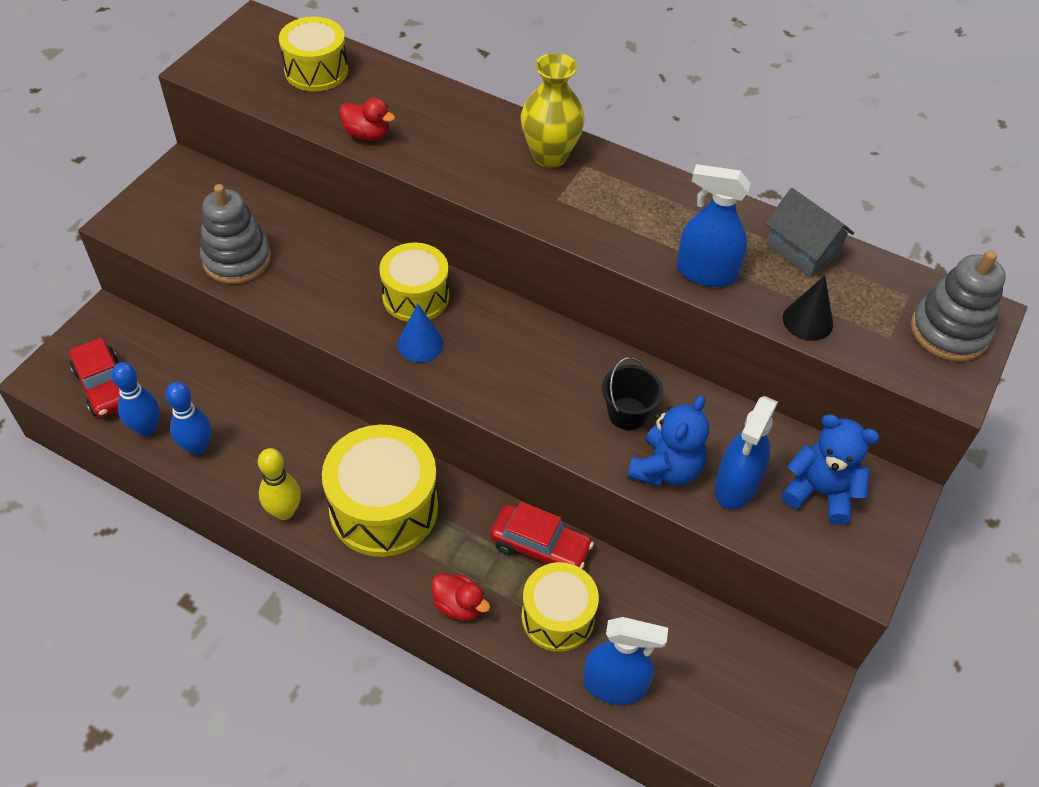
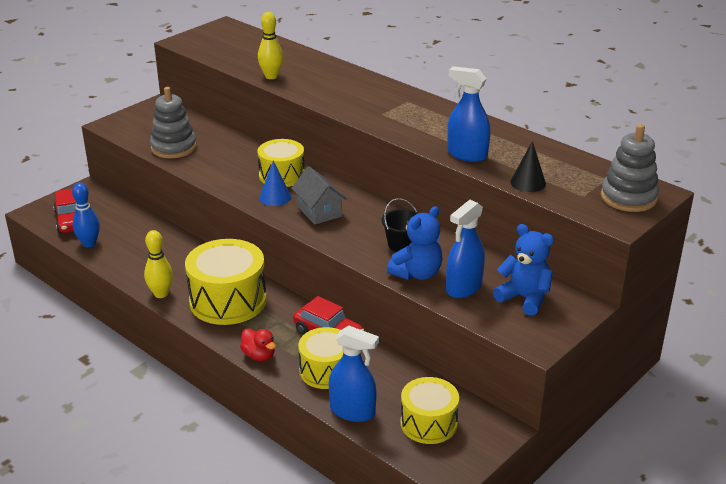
camera: 15 degrees right, 20 degrees down
blue bowling pin [165,382,211,455] -> none
yellow drum [279,17,348,91] -> yellow drum moved to [401,377,459,444]
red duck [339,98,395,141] -> yellow bowling pin [258,12,283,79]
yellow vase [521,53,585,168] -> none
grey house [765,188,854,277] -> grey house moved to [291,166,347,225]

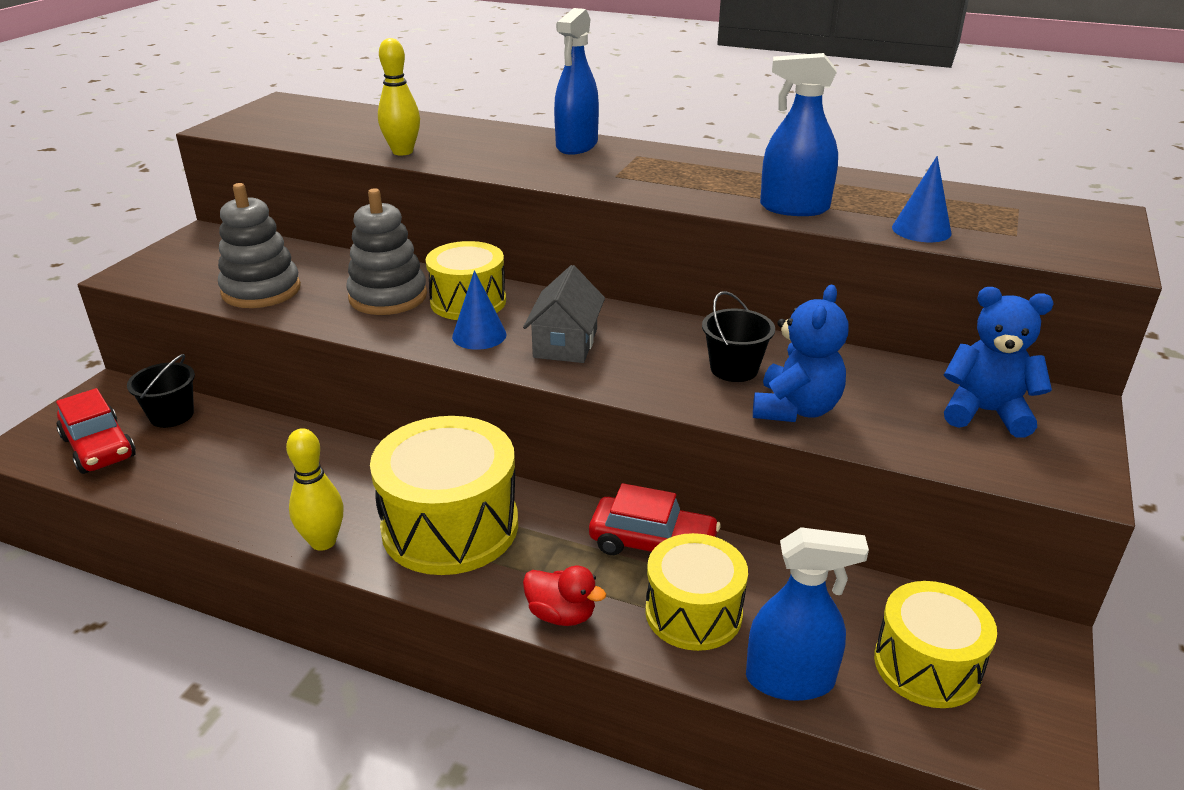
camera: 20 degrees left, 0 degrees up
blue bowling pin [72,183,100,247] -> none
grey house [291,166,347,225] -> grey house turned 60 degrees clockwise [523,265,605,363]
blue spray bottle [446,200,485,298] -> blue spray bottle moved to [554,8,599,155]
black cone [510,141,546,192] -> blue cone [892,156,952,242]
grey stacking toy [601,124,659,212] -> grey stacking toy moved to [346,188,427,315]
none -> black bucket [127,354,195,428]

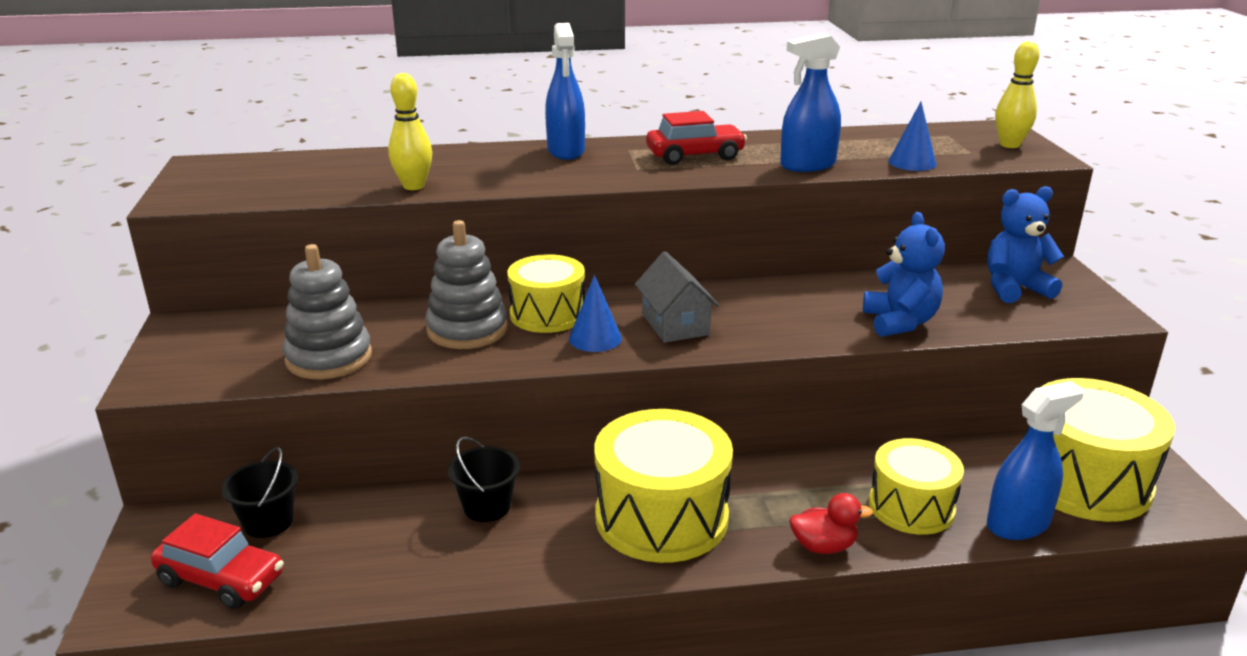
camera: 30 degrees left, 5 degrees down
yellow bowling pin [286,428,343,551] -> yellow bowling pin moved to [995,41,1040,148]
red car [589,483,720,555] -> red car moved to [646,111,747,165]
black bucket [702,291,775,382] -> black bucket moved to [448,437,520,522]
yellow drum [874,581,997,708] -> yellow drum [1025,378,1175,522], size x1.56

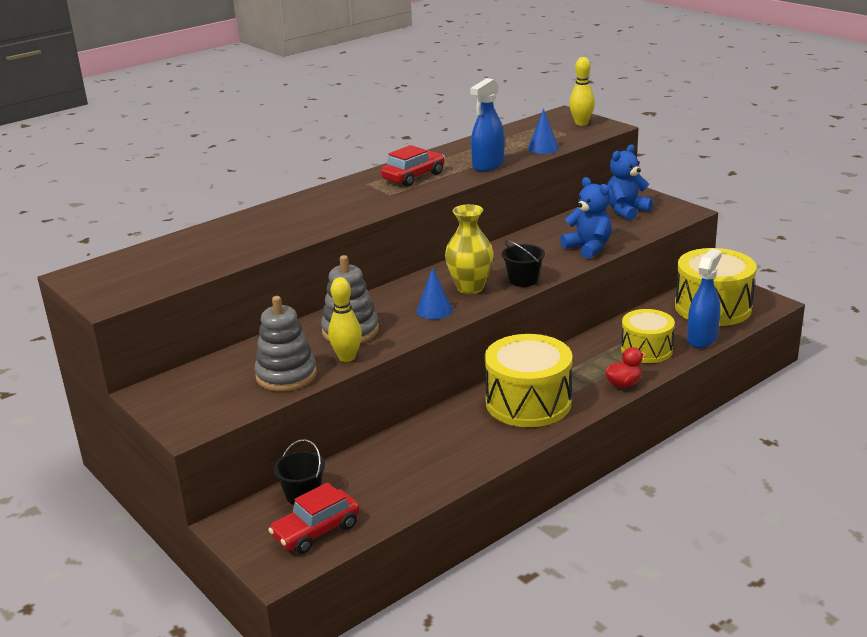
camera: 30 degrees left, 0 degrees up
red car [151,514,284,609] -> red car turned 150 degrees clockwise [268,482,360,554]
yellow bowling pin [388,73,432,190] -> yellow bowling pin moved to [328,278,362,362]
black bucket [448,437,520,522] -> black bucket moved to [502,240,545,287]
yellow drum [507,254,585,333] -> none
blue spray bottle [545,23,585,160] -> none
grey house [635,251,719,343] -> yellow vase [445,204,494,294]

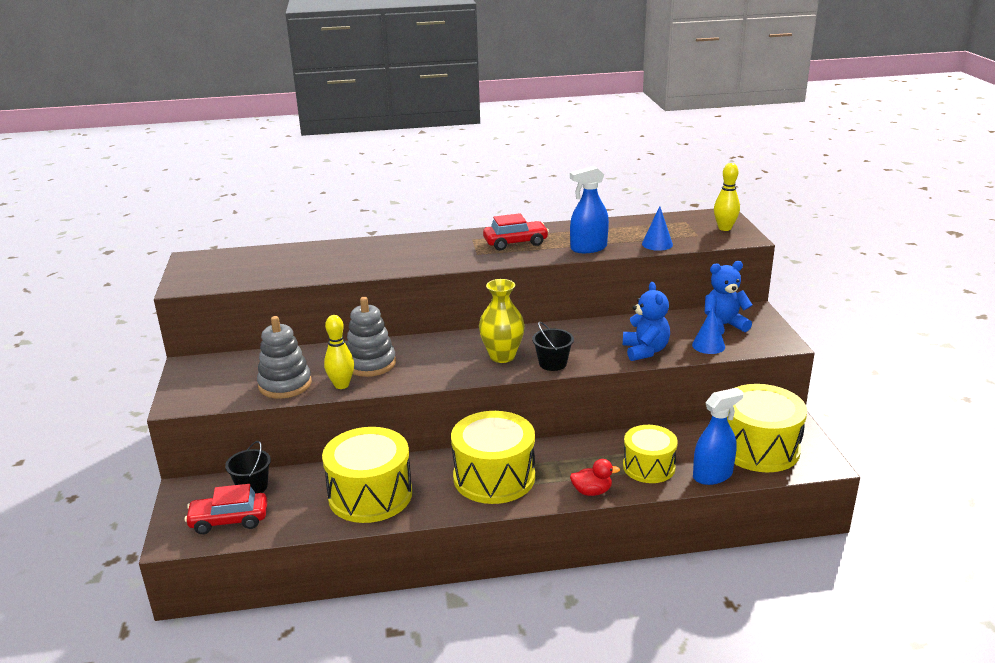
camera: 30 degrees right, 0 degrees up
blue cone [417,267,453,319] -> blue cone moved to [692,307,725,354]
none -> yellow drum [322,427,412,523]

